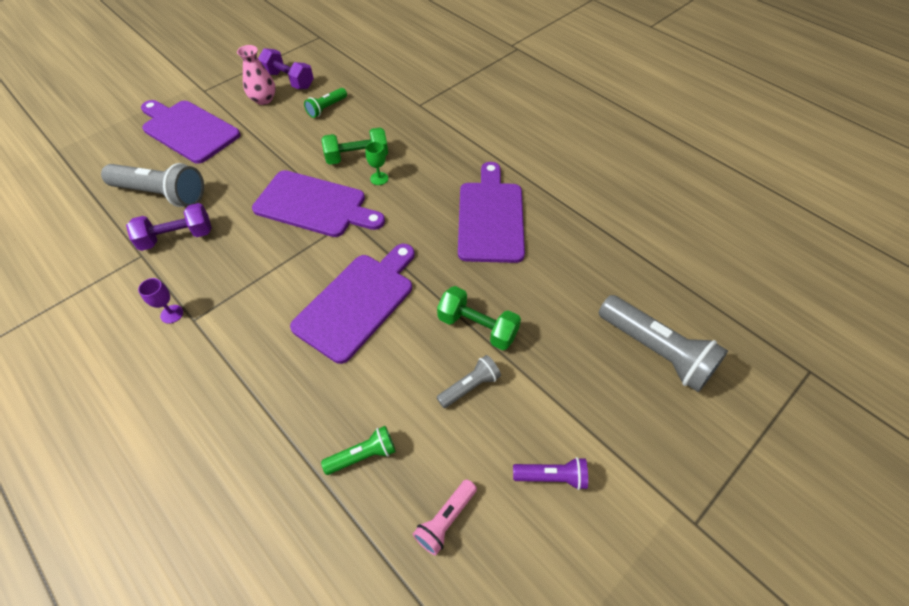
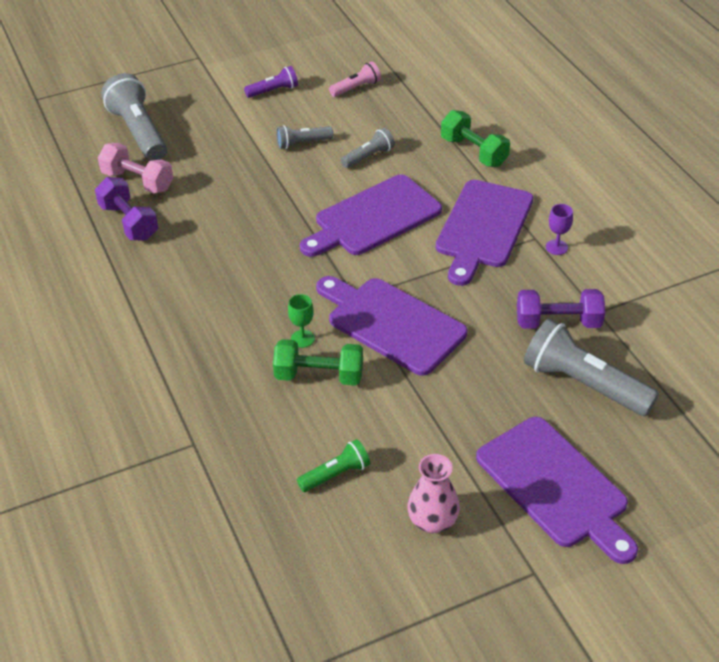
camera: 160 degrees left, 10 degrees down
purple dumbbell [258,48,314,89] -> purple dumbbell moved to [95,177,158,241]
green flashlight [321,426,396,475] -> none
green dumbbell [437,286,521,350] -> green dumbbell moved to [441,110,510,167]
purple cutting board [458,162,525,263] -> purple cutting board moved to [436,180,533,286]
purple flashlight [513,457,588,490] -> purple flashlight turned 135 degrees clockwise [244,66,298,98]
none -> pink dumbbell [98,143,173,193]
none -> grey flashlight [341,128,395,168]

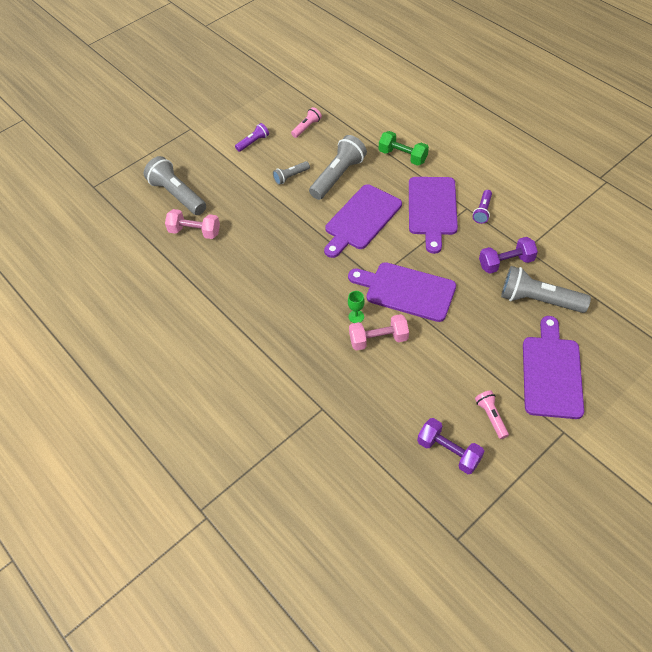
camera: 15 degrees left, 10 degrees up
purple dumbbell [95,177,158,241] -> purple dumbbell moved to [417,418,484,474]
green dumbbell [273,339,363,386] -> pink dumbbell [349,314,409,351]
green flashlight [297,439,370,492] -> none
grey flashlight [341,128,395,168] -> grey flashlight [309,135,367,200], size x1.91
pink vase [407,454,460,533] -> pink flashlight [475,390,509,439]
purple cutting board [476,417,638,564] -> purple cutting board turned 120 degrees counterclockwise [523,316,584,419]
purple goblet [546,204,573,255] -> purple flashlight [473,190,492,224]

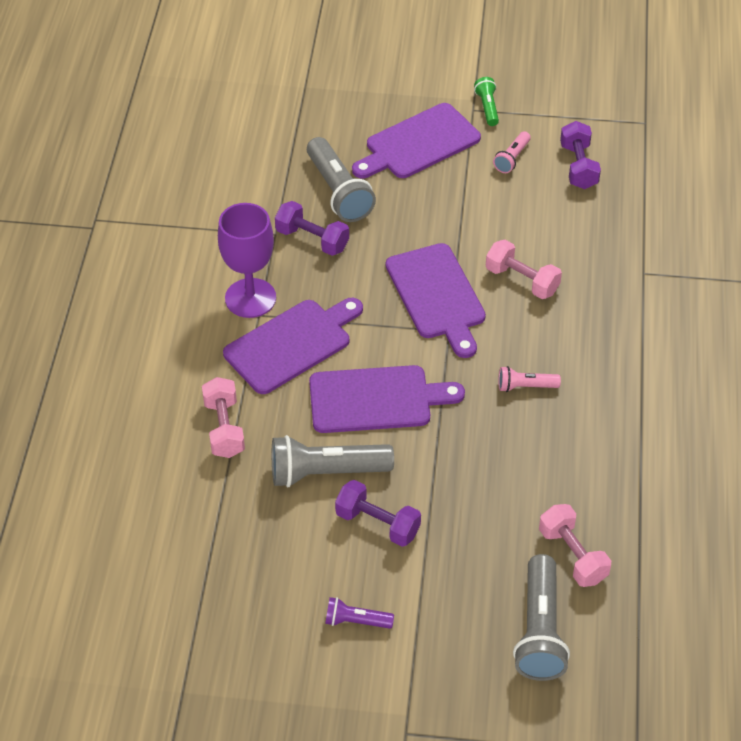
camera: 135 degrees left, 5 degrees down
grey flashlight [273,161,310,185] -> purple dumbbell [335,480,421,547]
pink flashlight [291,107,322,138] -> pink flashlight moved to [498,366,561,392]
green goblet [348,291,365,323] -> none
green dumbbell [379,131,429,166] -> pink dumbbell [202,377,245,458]
purple flashlight [473,190,492,224] -> purple goblet [218,203,276,318]
none -> green flashlight [474,77,499,126]

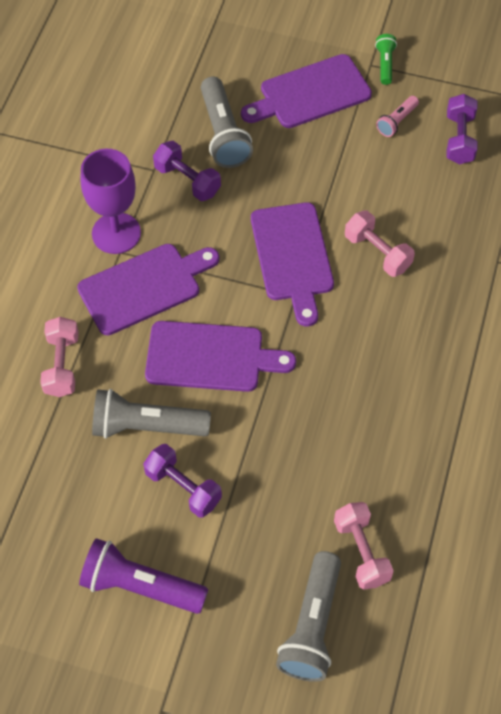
camera: 10 degrees right, 10 degrees up
purple flashlight [325,597,394,629] -> purple flashlight [79,538,208,614], size x1.91
pink flashlight [498,366,561,392] -> none

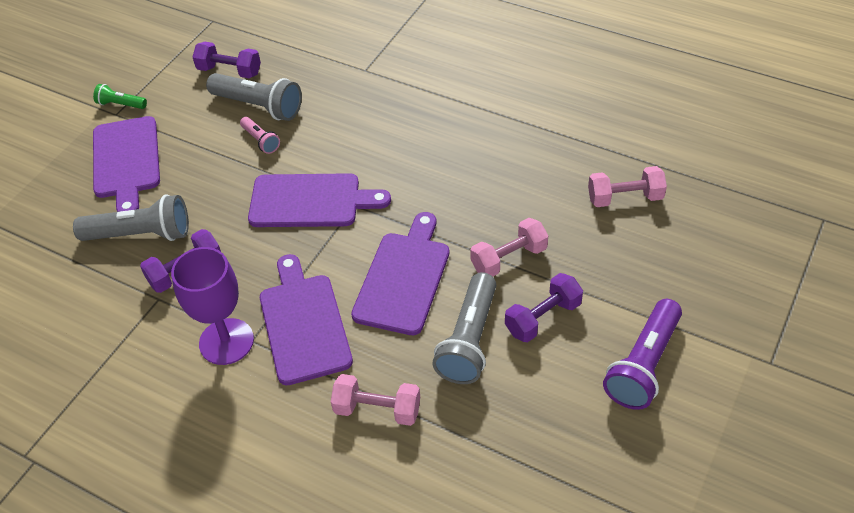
camera: 75 degrees left, 10 degrees down
grey flashlight [276,551,341,682] -> grey flashlight moved to [206,73,302,121]
pink dumbbell [345,210,415,277] -> pink dumbbell moved to [470,218,548,276]
pink flashlight [376,96,419,137] -> pink flashlight moved to [240,117,280,154]

